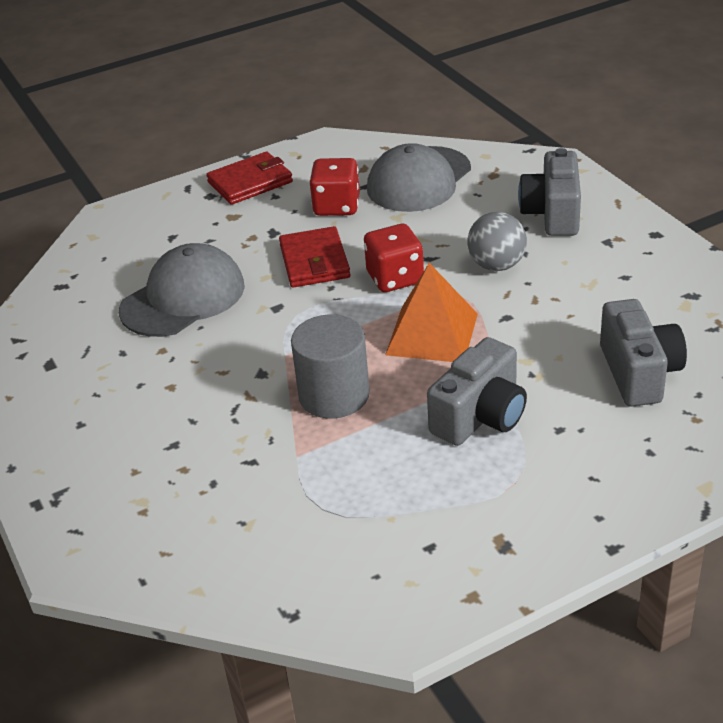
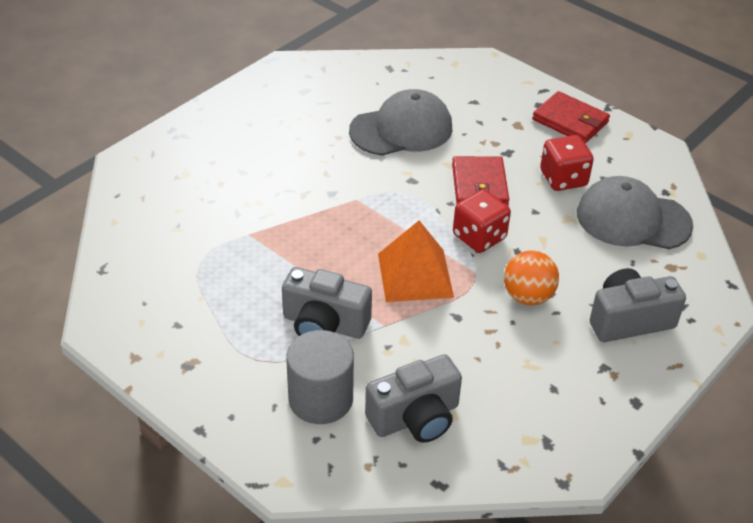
camera: 65 degrees right, 5 degrees up
grey cap [119,243,245,337] -> grey cap turned 45 degrees counterclockwise [349,89,452,156]
red wallet [279,226,350,288] -> red wallet turned 60 degrees counterclockwise [452,156,509,206]
grey cylinder [291,314,370,419] -> grey cylinder moved to [286,330,354,424]
grey ball [468,212,527,271] -> orange ball [504,250,559,305]

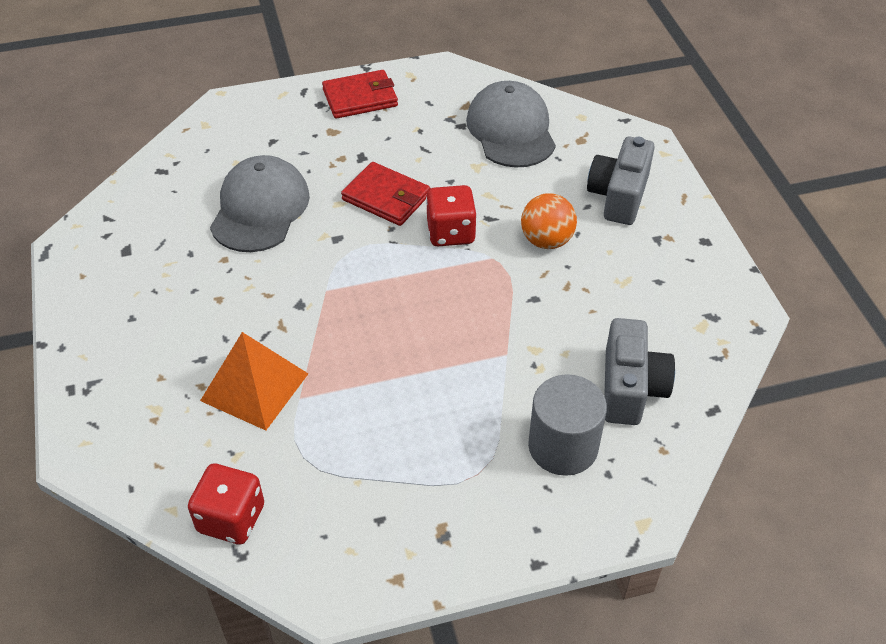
camera: 55 degrees left, 5 degrees up
grey camera [282,267,372,339] -> none
orange pyramid [378,220,454,302] -> orange pyramid moved to [200,332,308,430]
red dice [540,135,594,191] -> red dice moved to [188,464,264,545]
grey cap [577,176,693,249] -> grey cap turned 120 degrees clockwise [466,81,556,168]

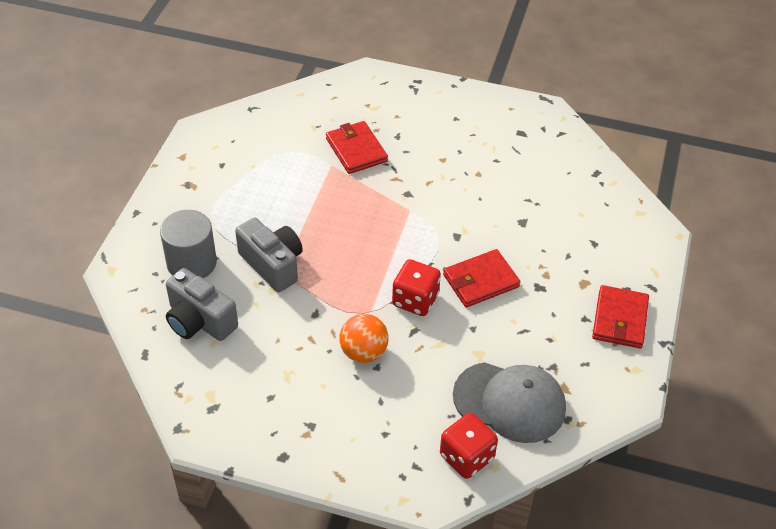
camera: 120 degrees right, 0 degrees up
red dice [188,464,264,545] -> red dice moved to [440,413,498,479]
orange pyramid [200,332,308,430] -> red wallet [326,121,388,174]
grey cap [210,155,310,252] -> none
grey camera [587,137,655,225] -> grey camera moved to [235,218,302,292]

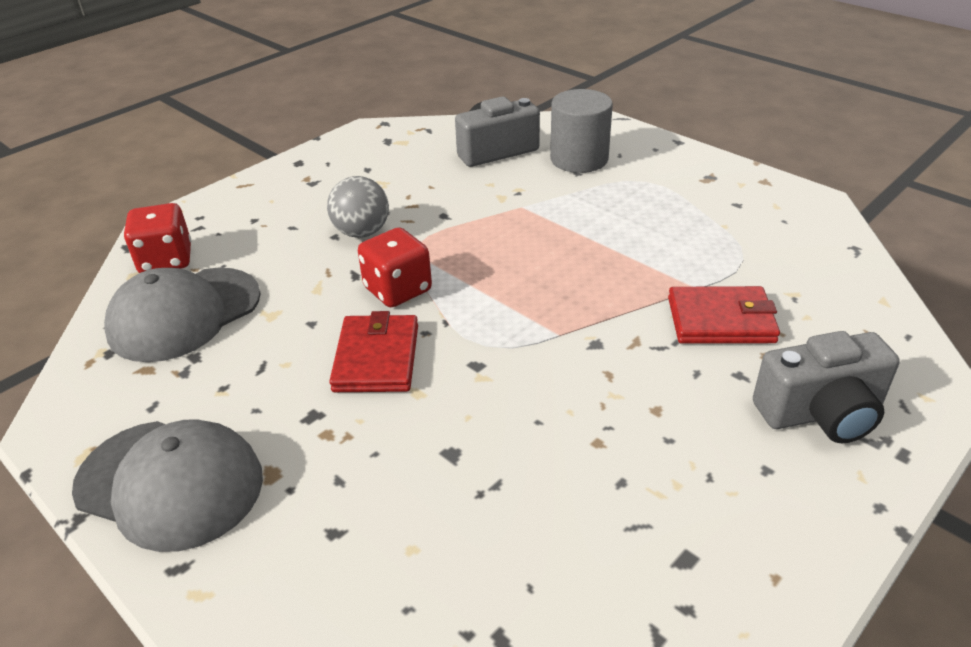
camera: 120 degrees right, 10 degrees down
grey camera [235,218,302,292] -> grey camera moved to [753,331,900,444]
orange ball [340,314,389,363] -> grey ball [327,176,389,238]
red wallet [592,285,649,348] -> grey cap [72,419,263,552]

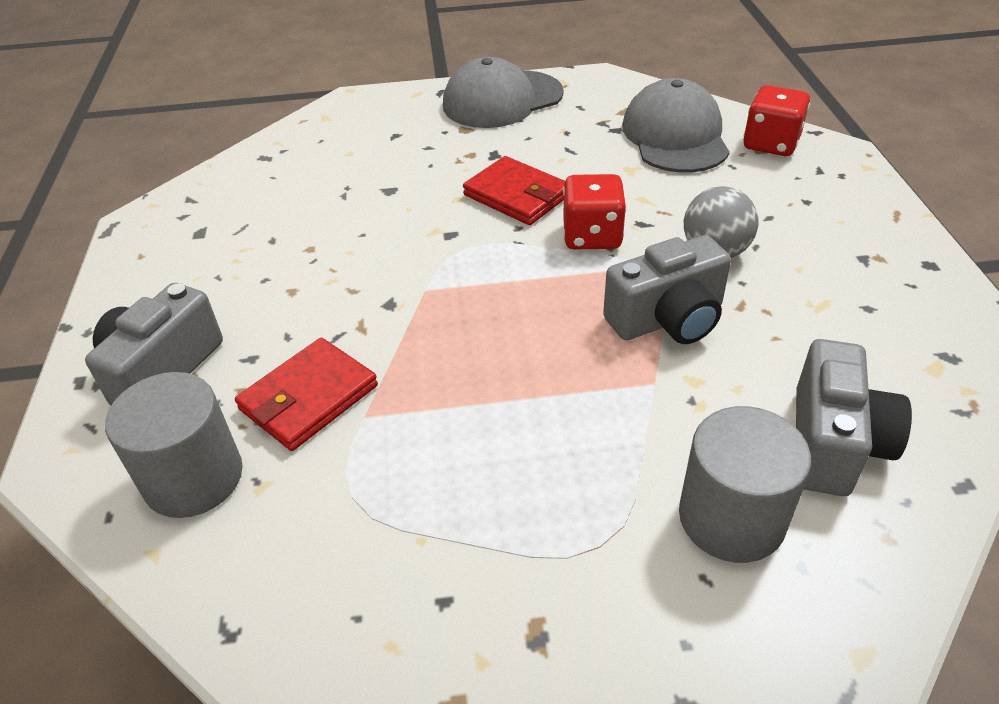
camera: 130 degrees right, 5 degrees up
none -> grey cylinder [105,372,243,518]
none -> grey camera [603,235,731,344]

